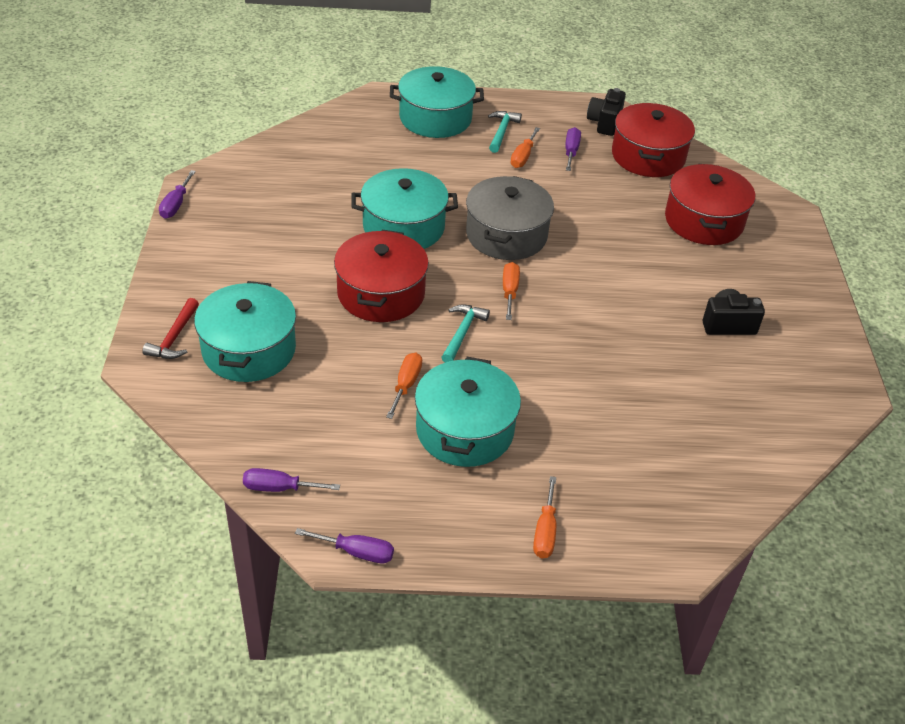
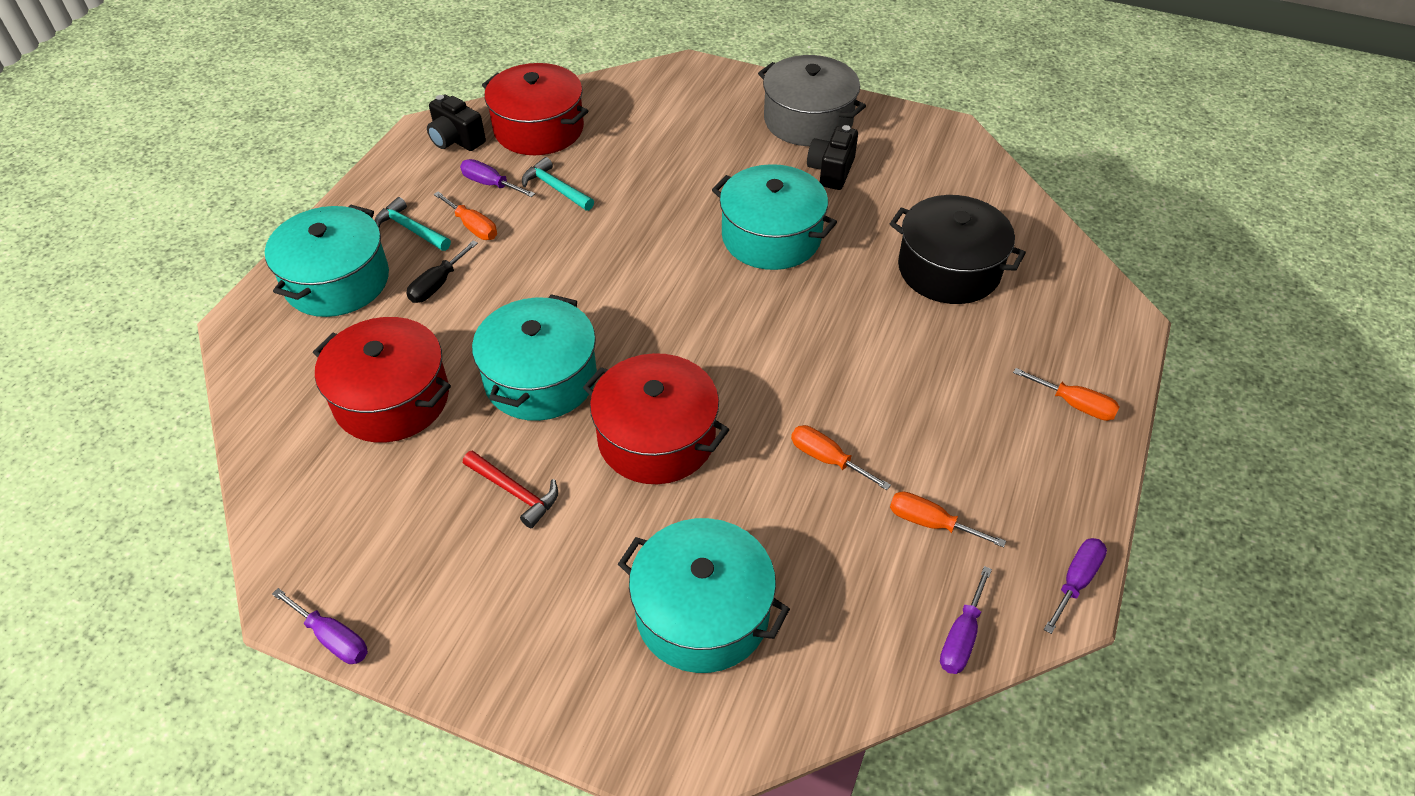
camera: 65 degrees left, 5 degrees up
red hammer [142,298,199,359] -> red hammer moved to [463,450,558,528]
turquoise pot [415,357,521,467] -> turquoise pot moved to [712,164,837,270]
turquoise hammer [441,304,490,363] -> turquoise hammer moved to [522,157,594,211]
grey pot [466,176,554,260] -> grey pot moved to [758,55,866,146]
orange screwdriver [503,262,520,320] -> orange screwdriver moved to [890,491,1006,548]
red pot [665,164,755,245] -> red pot moved to [313,317,451,443]
none -> black screwdriver [406,240,478,303]
none -> black pot [890,195,1026,304]

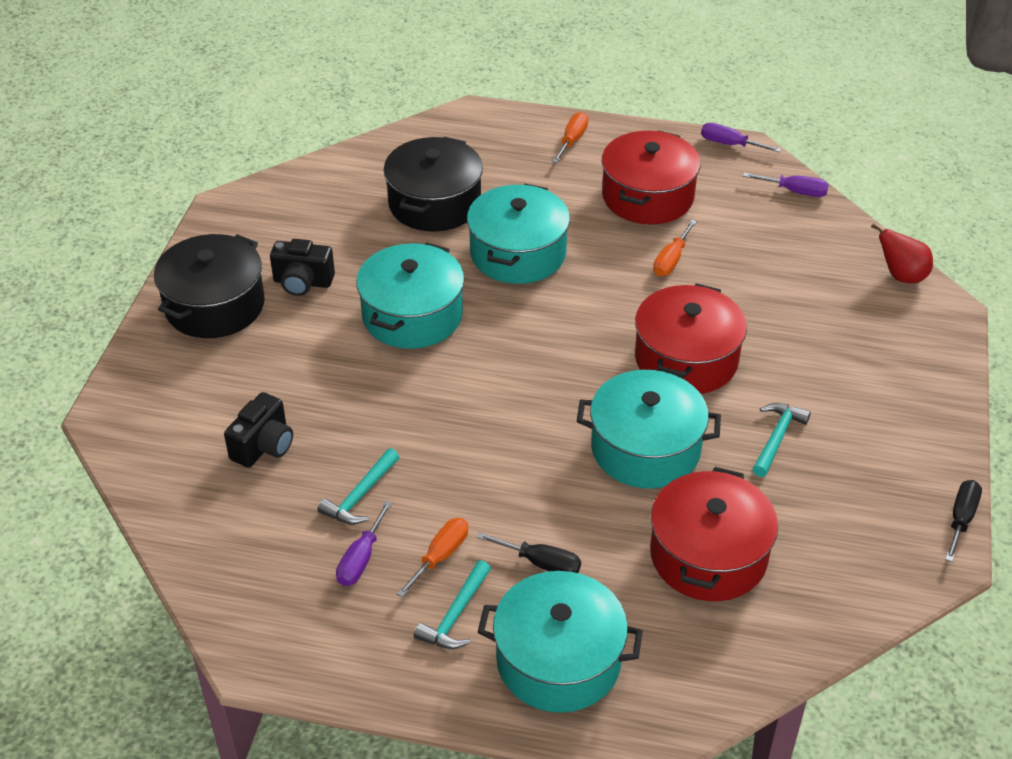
camera: 100 degrees left, 5 degrees down
purple screwdriver [272,588,368,664] -> black screwdriver [945,480,982,562]
black camera [427,94,486,151] -> black camera moved to [224,392,293,468]
red hammer [463,450,558,528] -> turquoise hammer [752,403,811,477]
red pot [482,63,588,155] -> red pot moved to [601,130,701,224]
turquoise pot [618,518,790,673] -> turquoise pot moved to [467,184,570,284]
grey pot [758,55,866,146] -> black pot [154,234,265,338]
orange screwdriver [890,491,1006,548] -> none
none -> red pear [871,224,933,284]

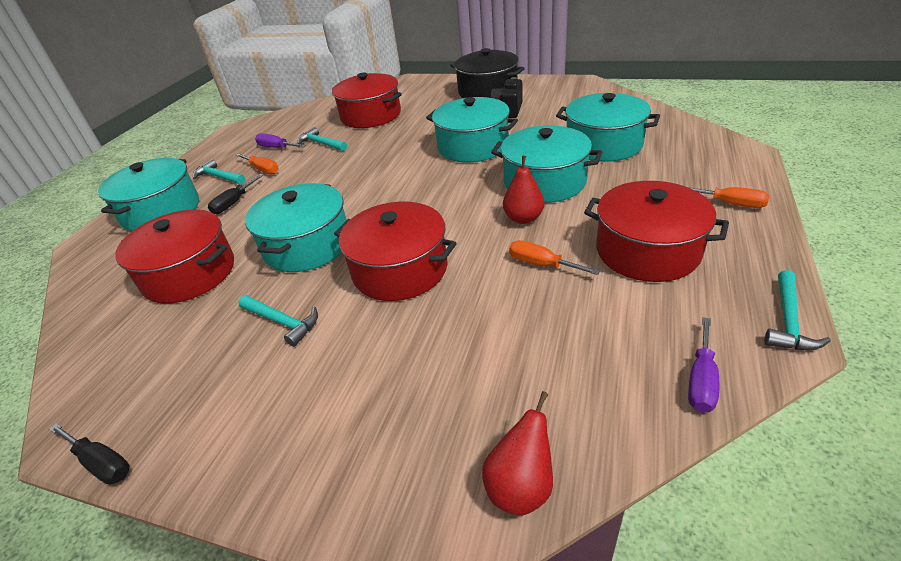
camera: 100 degrees right, 5 degrees down
black camera [224,392,293,468] -> red pot [332,73,402,128]
black pot [384,137,483,232] -> turquoise pot [556,93,660,162]
purple screwdriver [701,123,781,152] -> turquoise hammer [765,270,831,350]
none -> red pear [503,156,544,224]

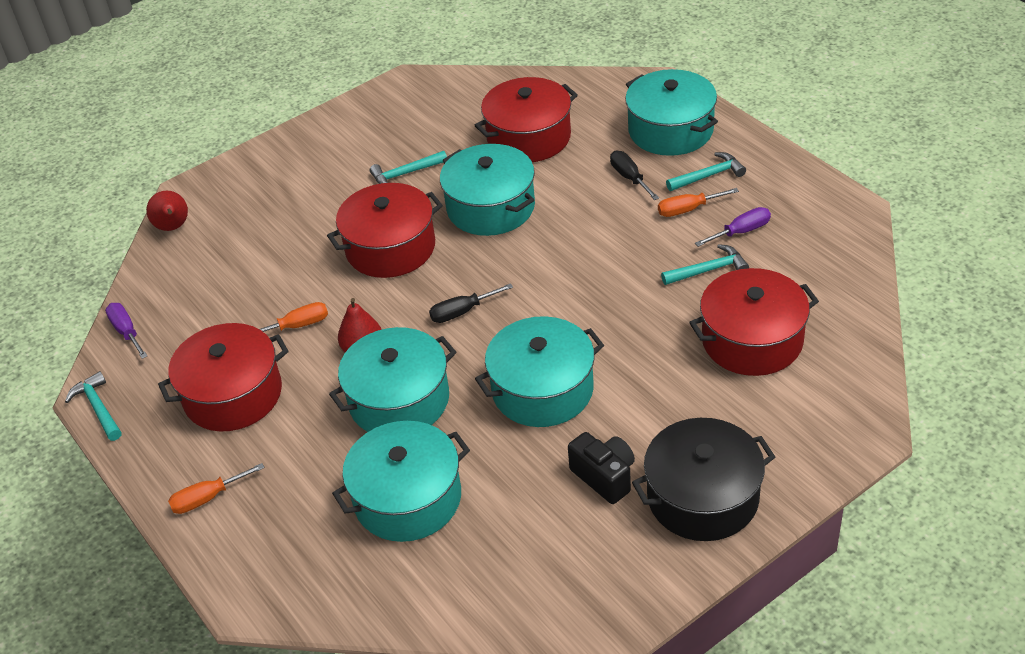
camera: 125 degrees right, 5 degrees up
black screwdriver [49,423,130,485] -> black screwdriver moved to [429,283,513,323]

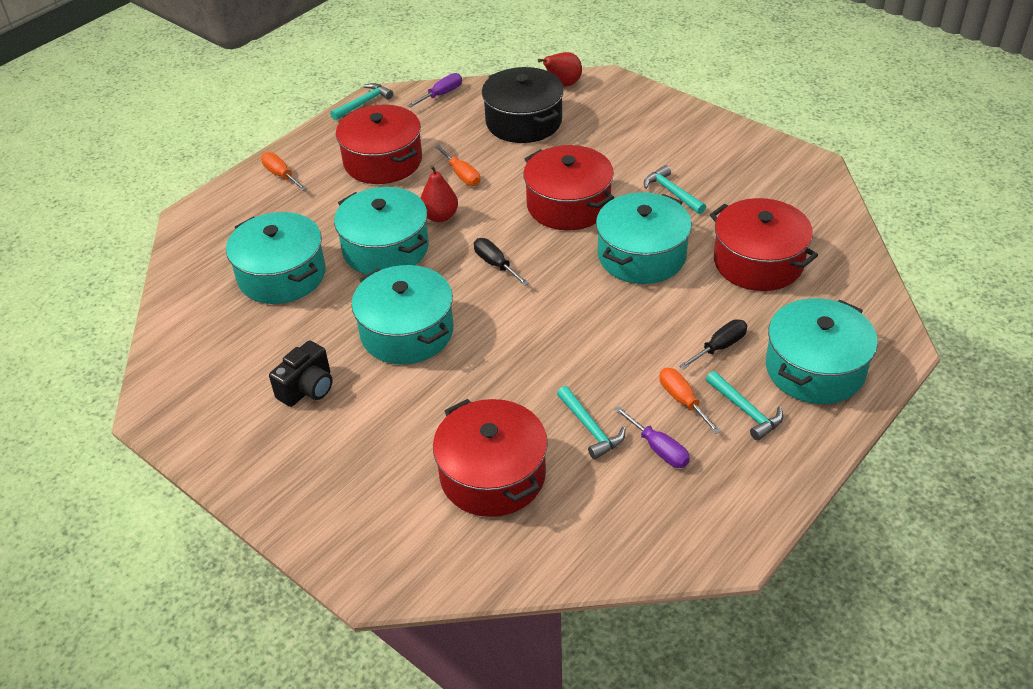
camera: 75 degrees right, 0 degrees up
black pot [632,418,775,541] -> black pot moved to [482,67,564,143]

